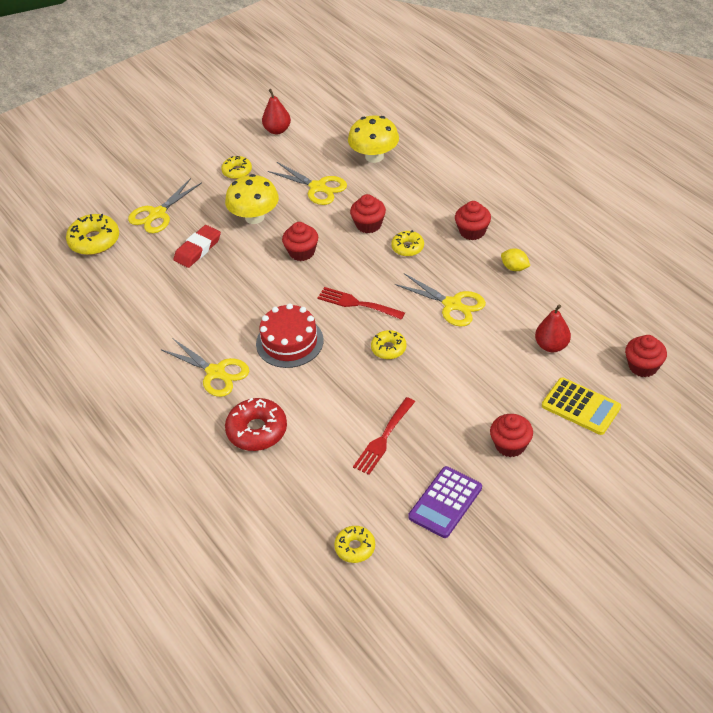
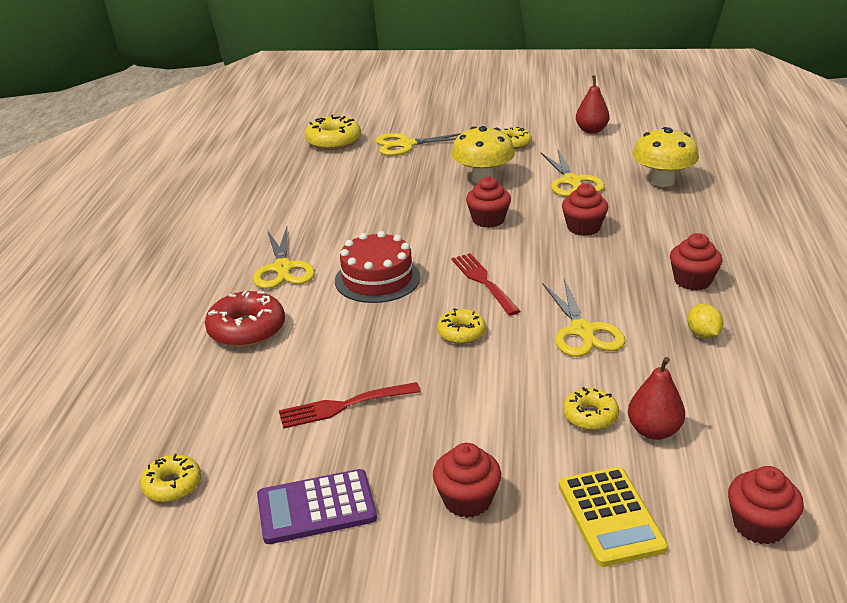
camera: 40 degrees right, 15 degrees down
red eraser [173,225,221,268] -> none
yellow donut [391,230,424,256] -> yellow donut moved to [563,387,619,430]

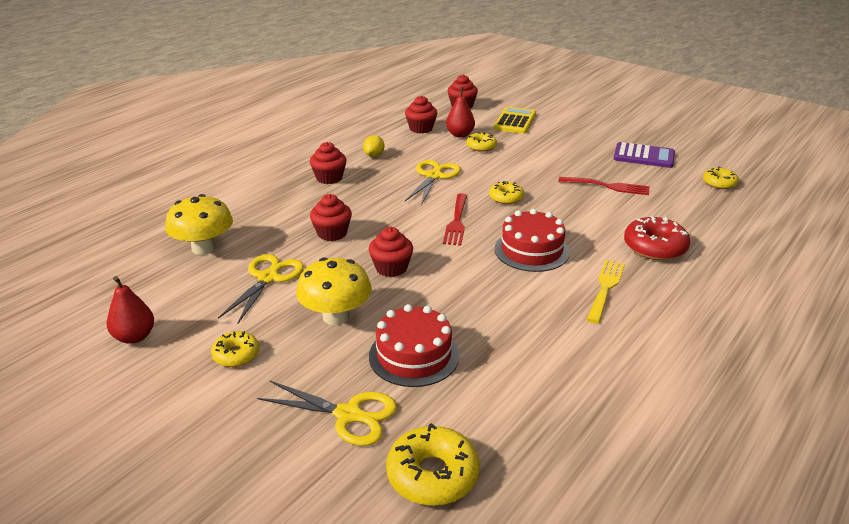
camera: 150 degrees left, 0 degrees up
yellow scissors [253,227,315,289] -> yellow fork [587,260,625,324]
red cupcake [433,443,501,518] -> red cupcake moved to [405,96,437,133]
none -> red cake [369,304,459,387]

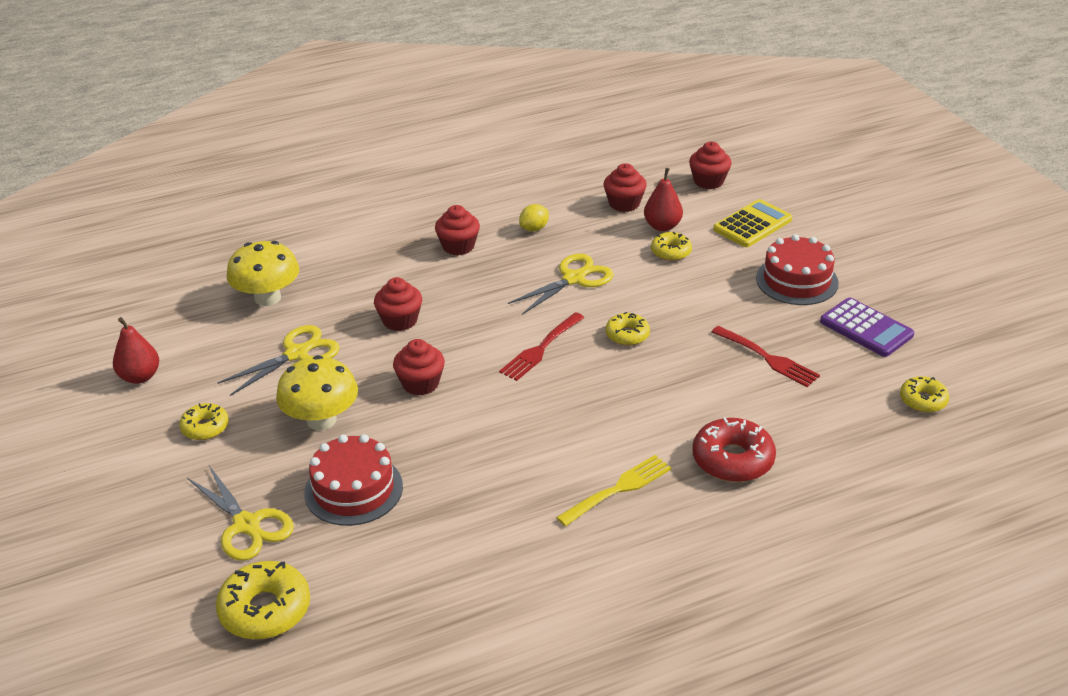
camera: 30 degrees right, 5 degrees up
red cake [495,209,570,272] -> red cake moved to [756,234,839,305]

